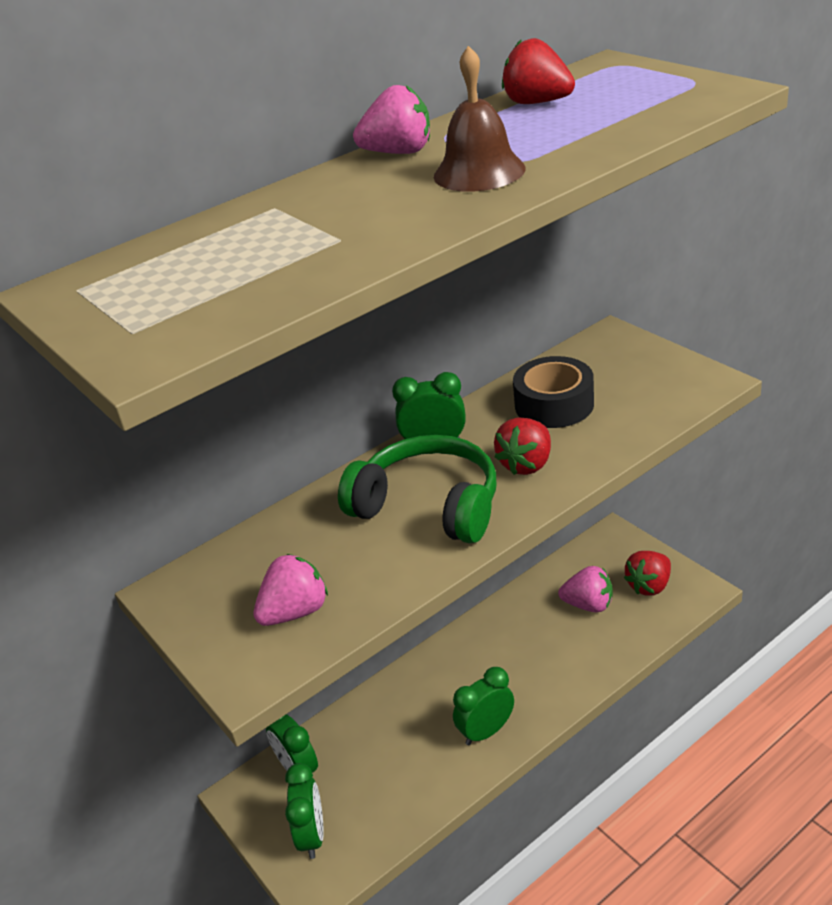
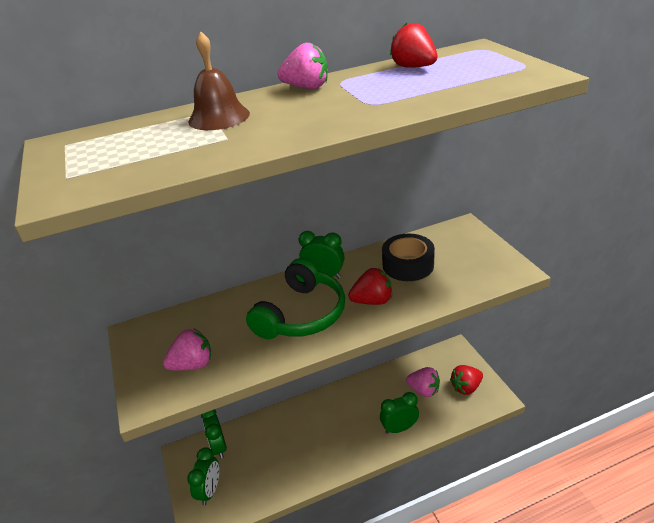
camera: 15 degrees right, 0 degrees up
green headphones [338,435,496,543] -> green headphones turned 75 degrees clockwise [246,258,345,339]
brown bell [434,46,525,192] -> brown bell moved to [188,31,250,130]
green clock [453,667,514,745] -> green clock moved to [380,392,419,434]
red strawberry [494,418,551,475] -> red strawberry turned 150 degrees counterclockwise [348,268,392,305]

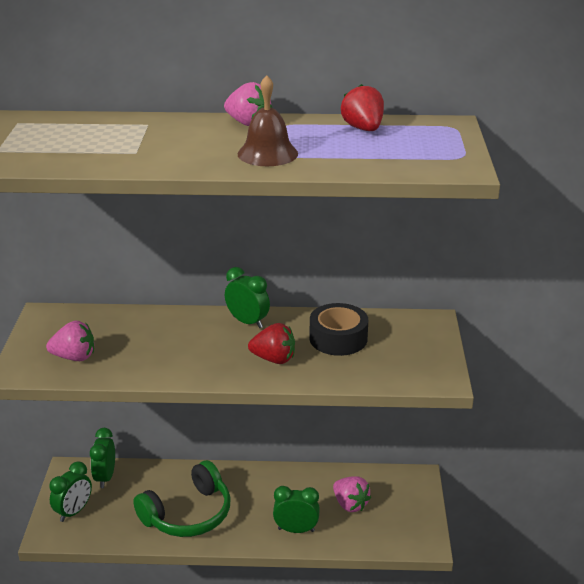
camera: 20 degrees right, 5 degrees down
brown bell [188,31,250,130] -> brown bell moved to [238,75,298,166]
green headphones [246,258,345,339] -> green headphones moved to [133,460,231,537]
red strawberry [450,365,483,395] -> none

